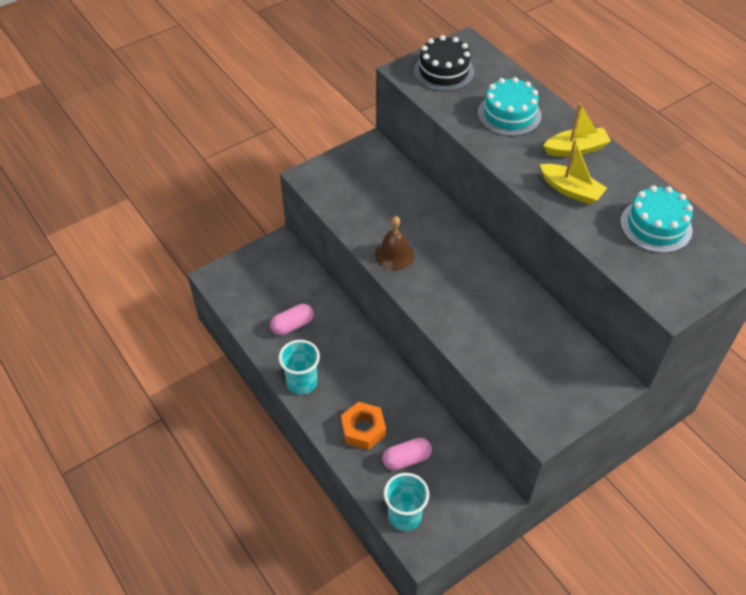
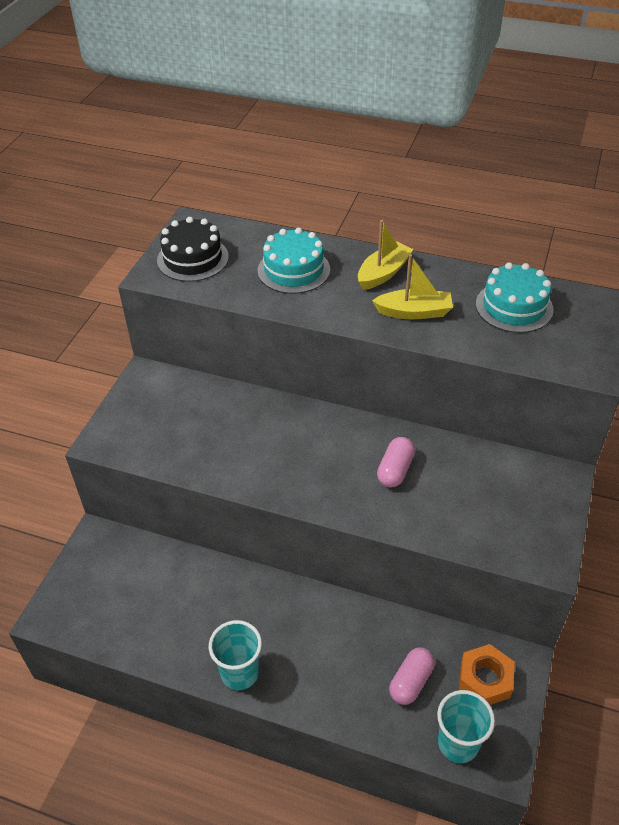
camera: 35 degrees left, 5 degrees down
pink capsule [270,304,314,335] -> pink capsule moved to [377,437,415,487]
orange nut [341,402,386,450] -> orange nut moved to [459,644,515,705]
brown bell [375,216,415,270] -> none

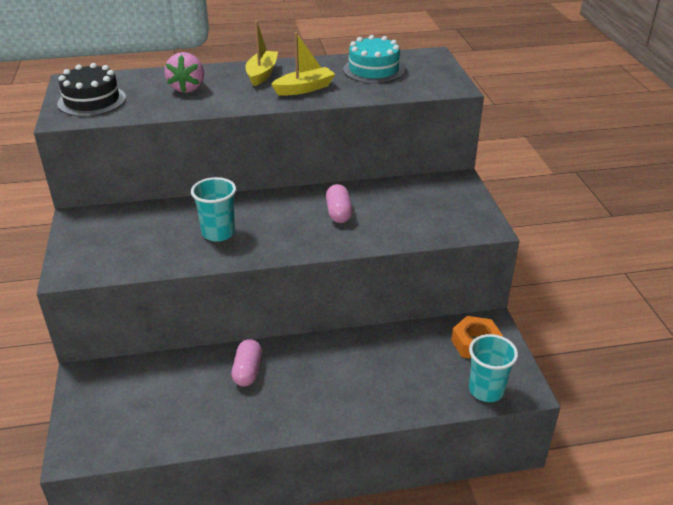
camera: 30 degrees left, 10 degrees down
turquoise cup [209,620,262,690] -> turquoise cup moved to [191,177,236,242]
turquoise cake [258,228,330,294] -> pink strawberry [164,52,204,93]
pink capsule [389,647,435,705] -> pink capsule moved to [231,339,262,386]

